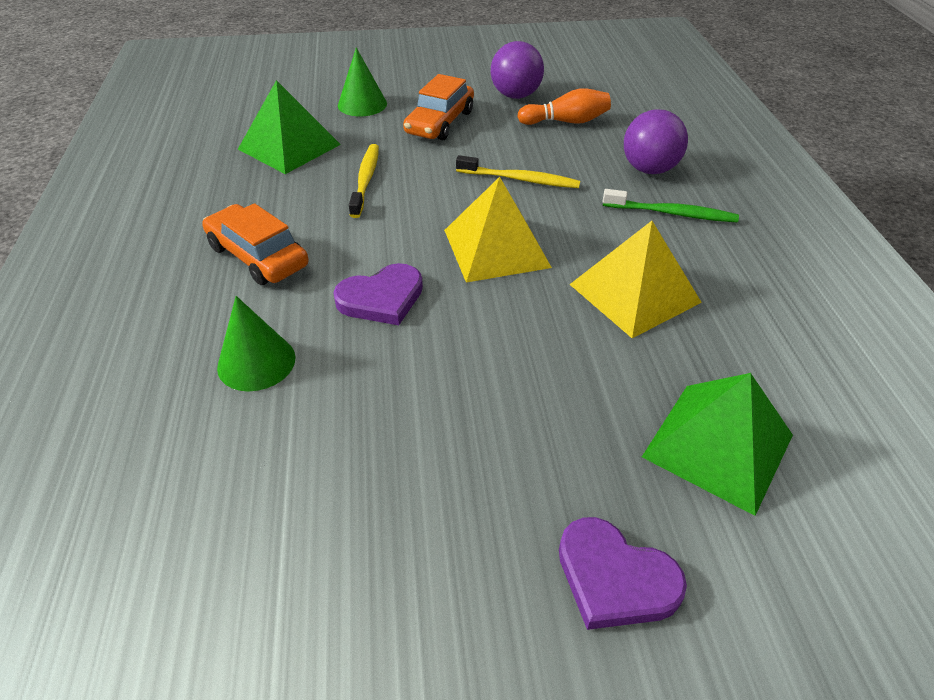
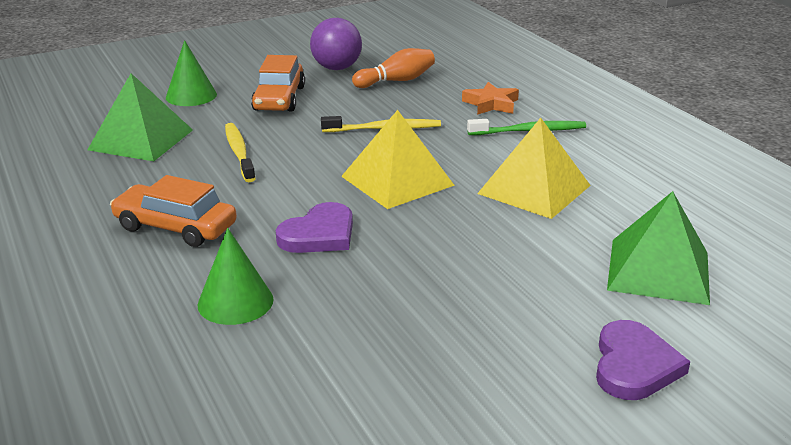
camera: 20 degrees left, 15 degrees down
purple heart [559,517,687,630] -> purple heart turned 90 degrees counterclockwise [596,320,690,400]
purple ball [624,109,688,174] -> orange star [462,82,519,115]

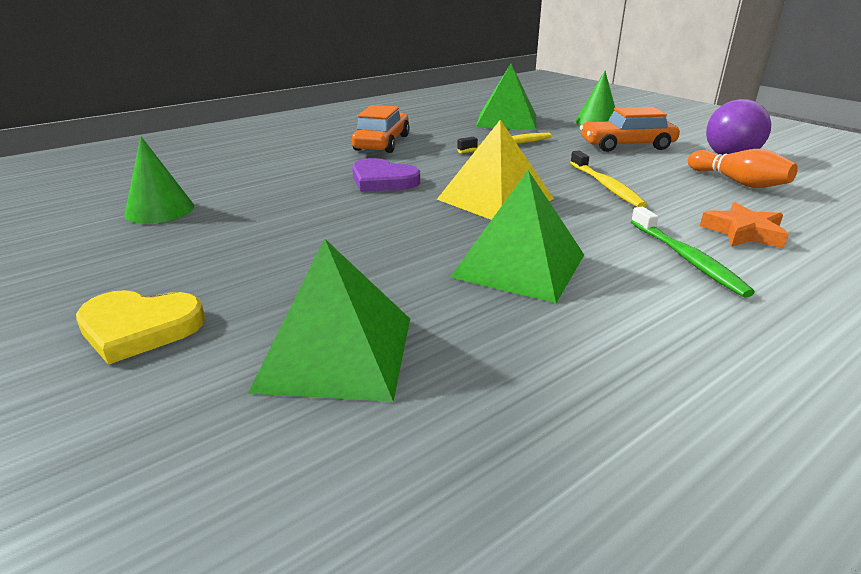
camera: 80 degrees right, 0 degrees up
green cone [198,228,274,325] -> green cone moved to [125,137,194,224]
yellow pyramid [477,118,591,219] -> green pyramid [450,170,584,303]
purple heart [596,320,690,400] -> yellow heart [76,290,205,365]

